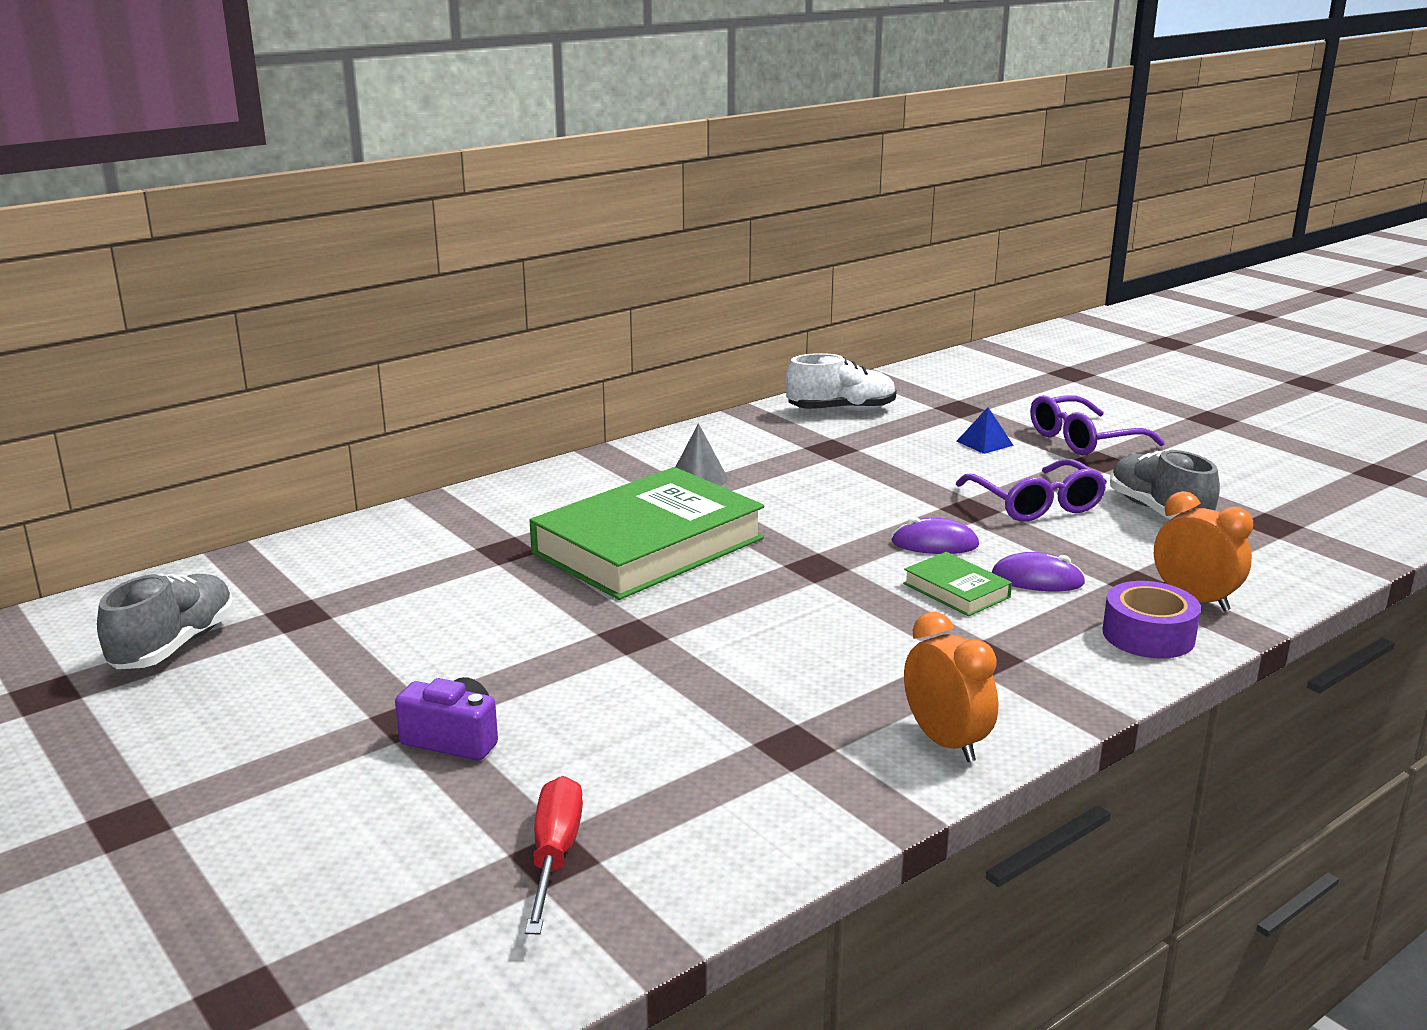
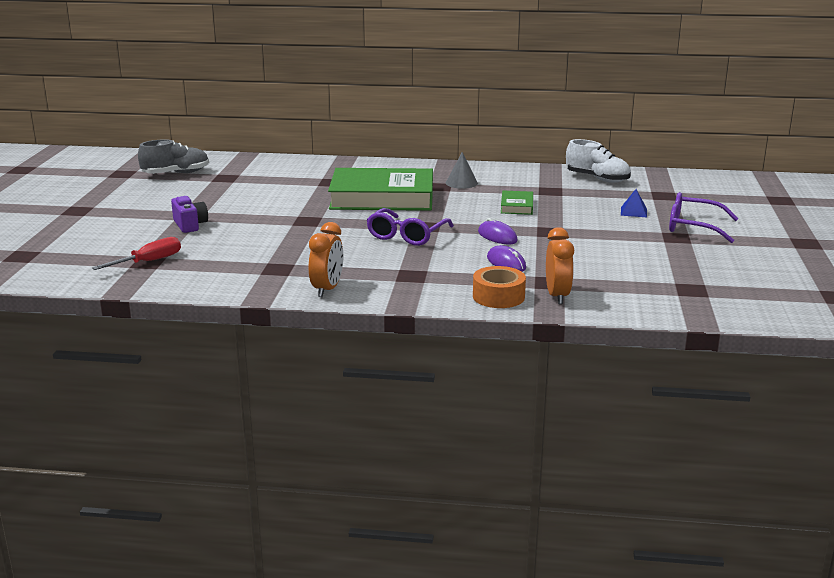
camera: 45 degrees right, 0 degrees up
green book [903,552,1012,616] -> green book moved to [501,191,533,215]
purple glasses [956,459,1107,522] -> purple glasses moved to [366,208,454,246]
purple tape [1103,581,1201,658] -> orange tape [473,266,526,308]
grey shoe [1110,449,1220,520] -> none

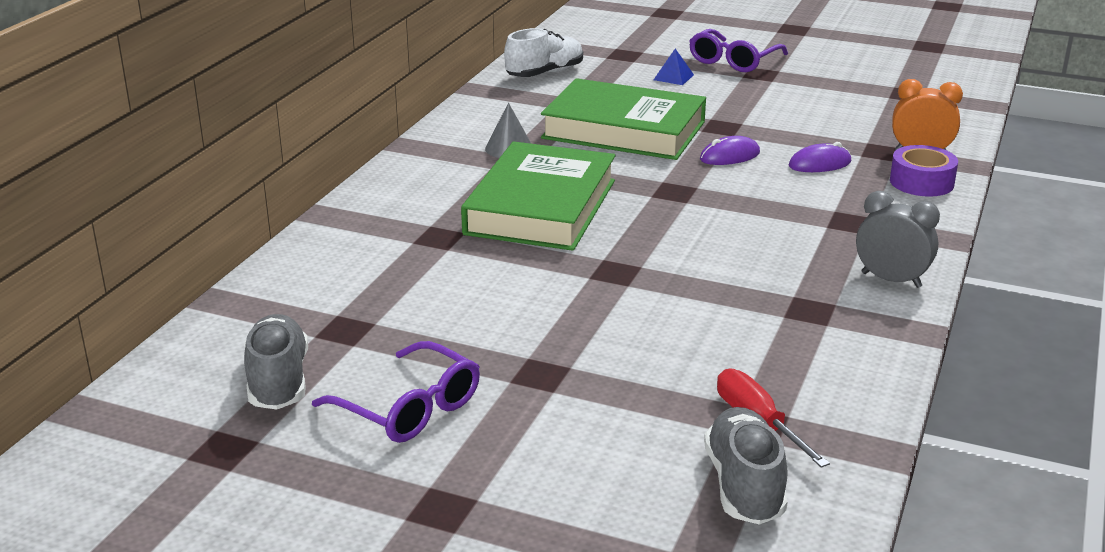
camera: 75 degrees left, 5 degrees up
purple camera [171,196,208,233] -> none
orange clock [309,222,343,297] -> grey clock [856,191,940,288]
purple glasses [366,208,454,246] -> purple glasses moved to [312,341,480,443]
orange tape [473,266,526,308] -> purple tape [890,145,958,197]
green book [501,191,533,215] -> green book [541,78,706,160], size x2.33
none -> grey shoe [704,407,788,525]

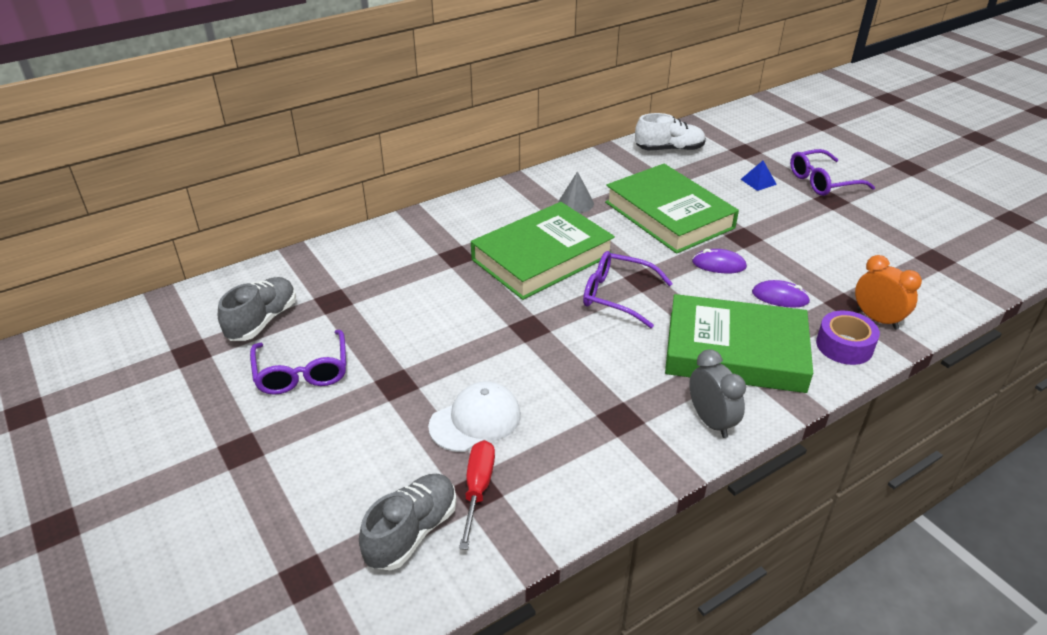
camera: 35 degrees right, 10 degrees up
none -> white cap [428,381,521,452]
none -> purple glasses [583,251,673,328]
none -> green book [665,294,813,393]

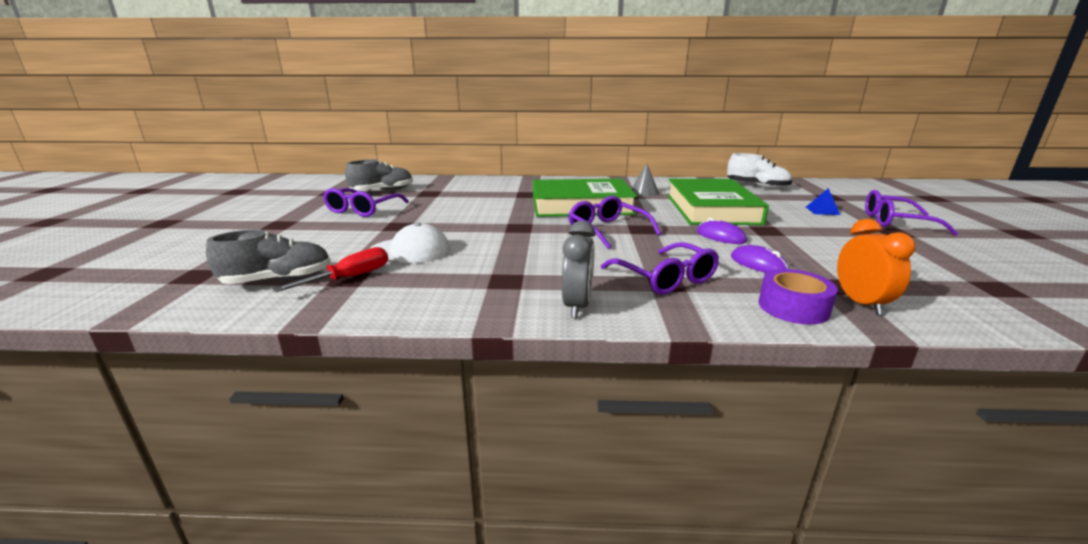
camera: 35 degrees right, 15 degrees down
green book [665,294,813,393] -> purple glasses [601,242,719,295]

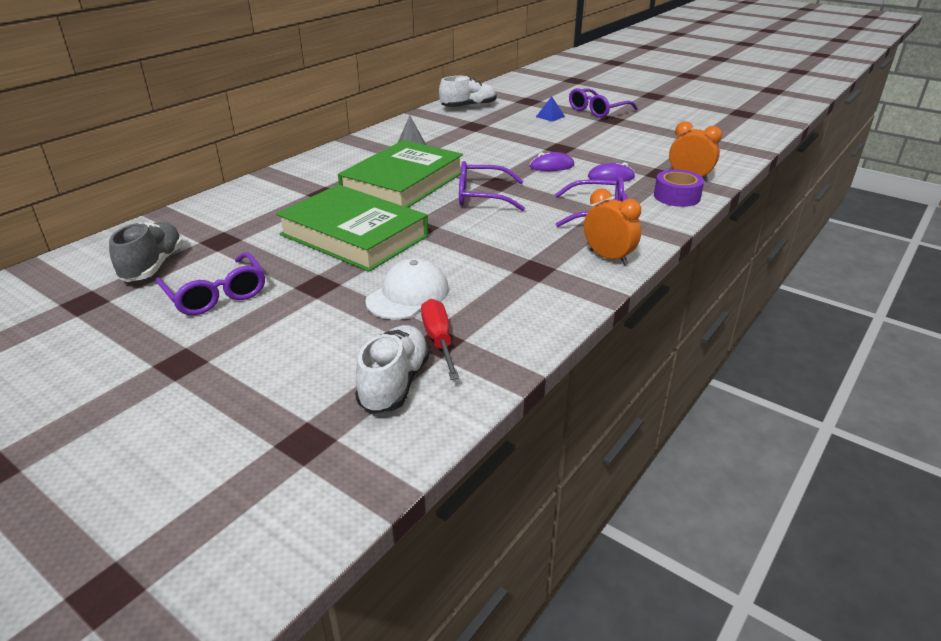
camera: 55 degrees left, 10 degrees up
grey shoe [206,230,331,284] -> white shoe [355,325,430,413]
grey clock [562,221,595,318] -> orange clock [584,188,641,265]
green book [667,179,769,225] -> green book moved to [276,184,428,272]

